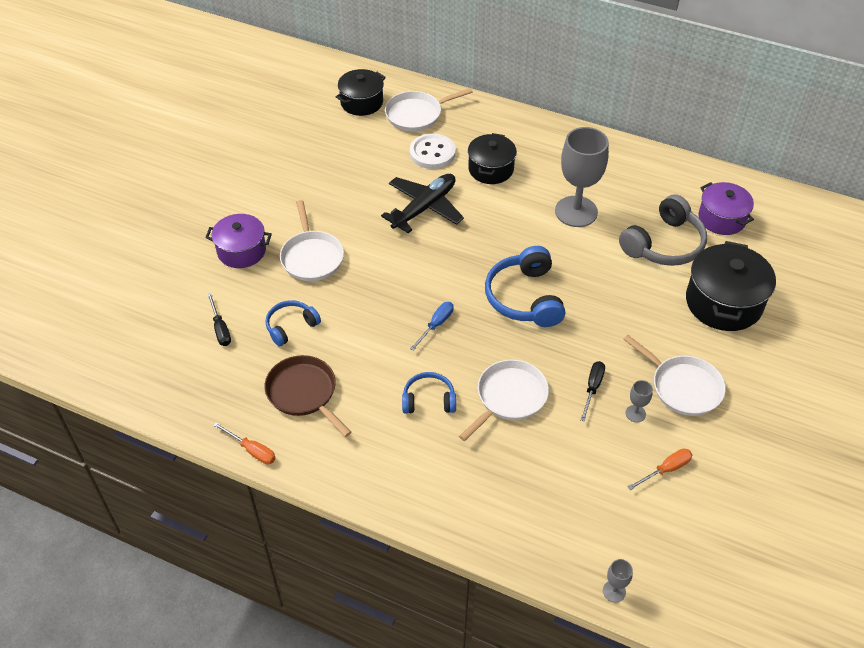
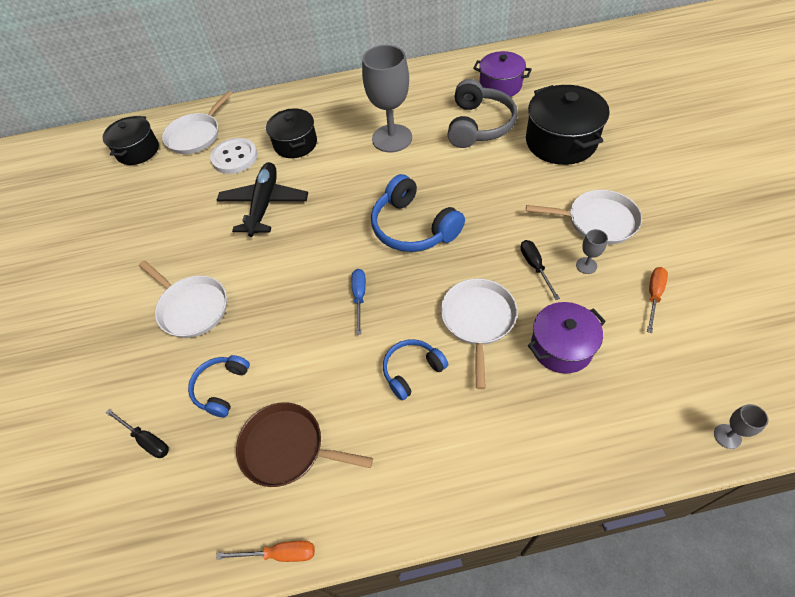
camera: 30 degrees left, 5 degrees up
purple pot [205,214,272,268] -> purple pot moved to [528,302,606,374]

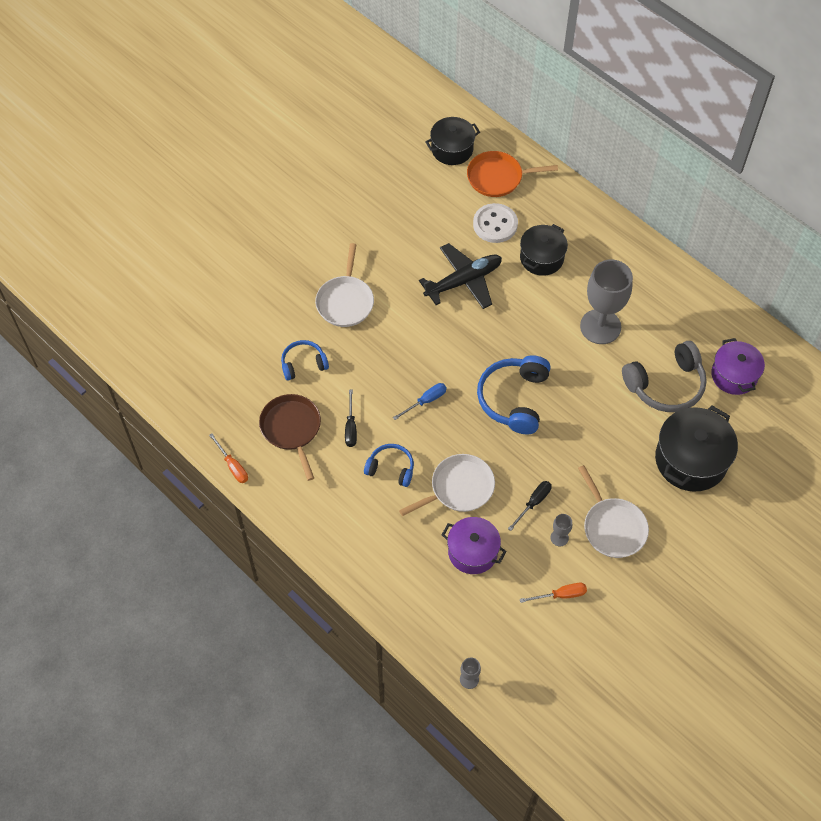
camera: 50 degrees right, 5 degrees up
black screwdriver [106,409,169,458] -> black screwdriver moved to [345,390,357,447]
white pan [162,91,232,154] -> orange pan [467,151,558,197]

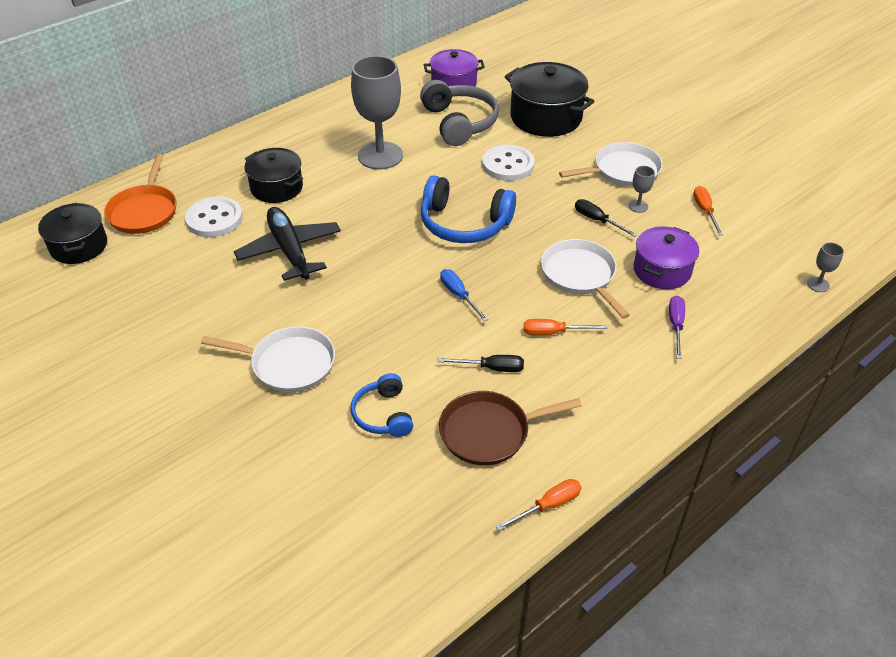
camera: 85 degrees left, 15 degrees down
blue headphones [364,444,414,487] -> orange screwdriver [524,319,607,335]
none -> white button [482,144,535,181]
none -> purple screwdriver [669,296,685,359]

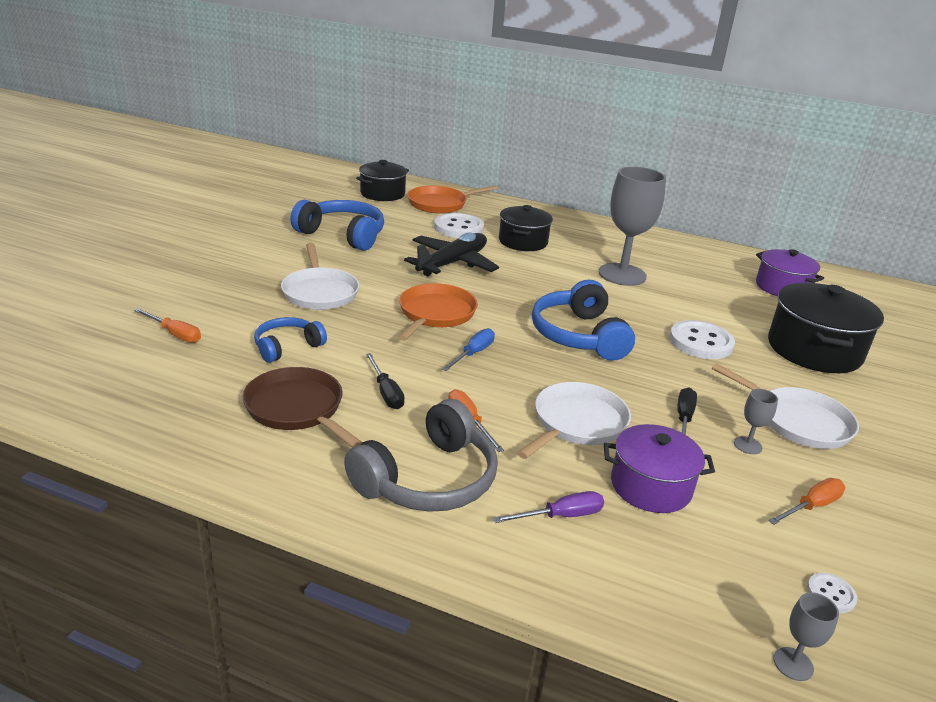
camera: 60 degrees right, 15 degrees down
grey headphones [420,80,499,146] -> grey headphones moved to [344,399,498,512]
orange screwdriver [496,479,582,531] -> orange screwdriver moved to [134,308,201,343]
none -> blue headphones [290,200,384,251]
none -> orange pan [398,283,478,341]
none -> white button [807,573,858,613]

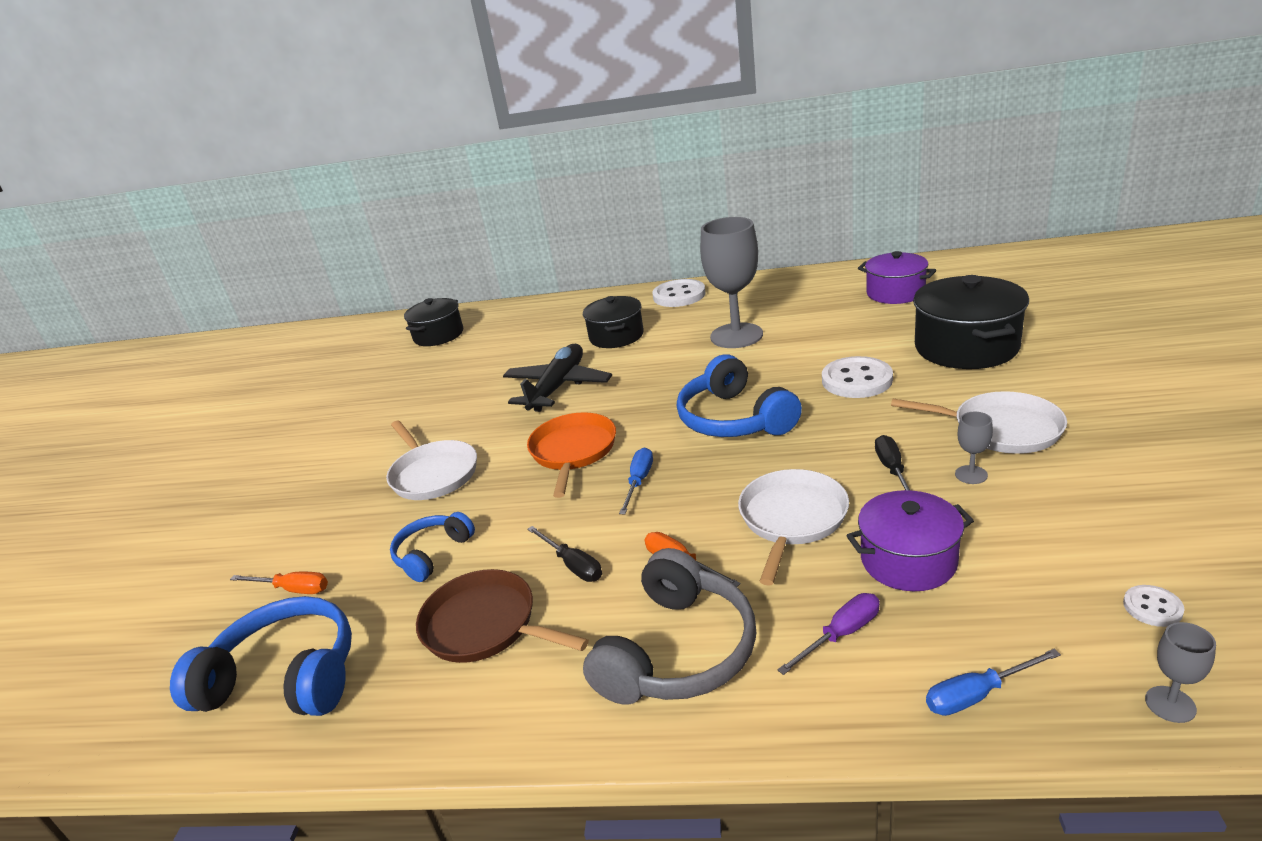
camera: 10 degrees left, 0 degrees up
blue headphones [290,200,384,251] -> blue headphones moved to [170,596,352,716]
orange pan [407,185,498,214] -> none
white button [434,213,484,238] -> white button moved to [652,279,706,307]
orange screwdriver [768,478,845,525] -> none
none -> blue screwdriver [926,649,1061,716]

